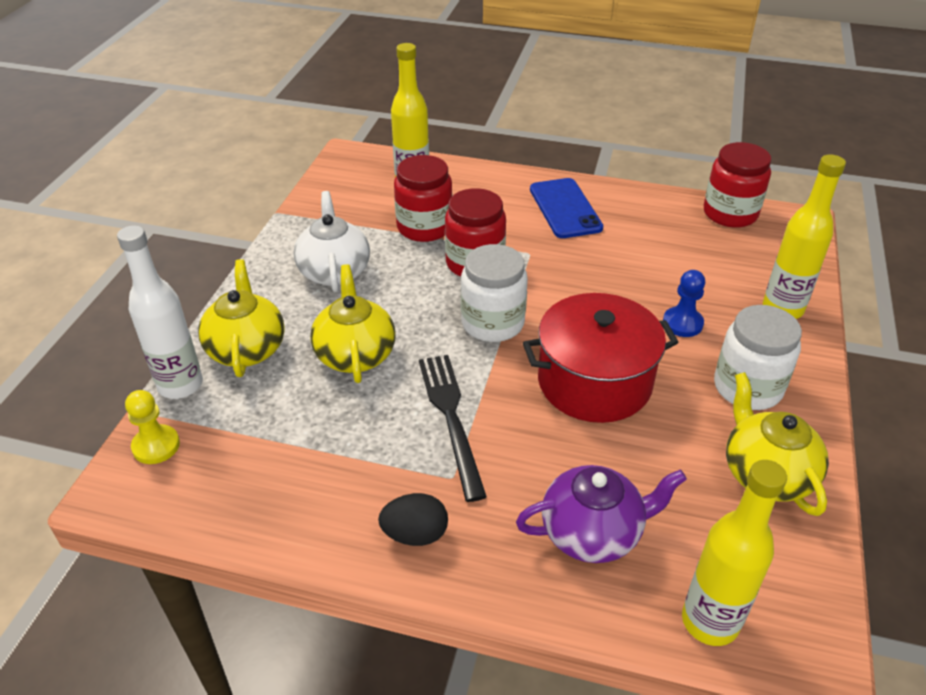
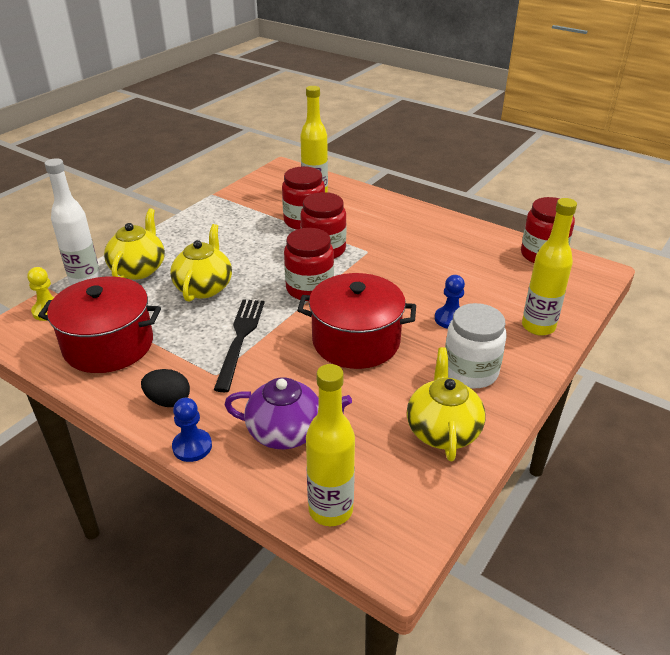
camera: 20 degrees right, 5 degrees down
white teapot [293,191,370,292] -> none
white jar [461,244,528,342] -> red jar [284,228,334,301]
blue phone [530,178,603,238] -> none
none -> red pot [38,277,161,373]
none -> blue pawn [172,398,212,462]

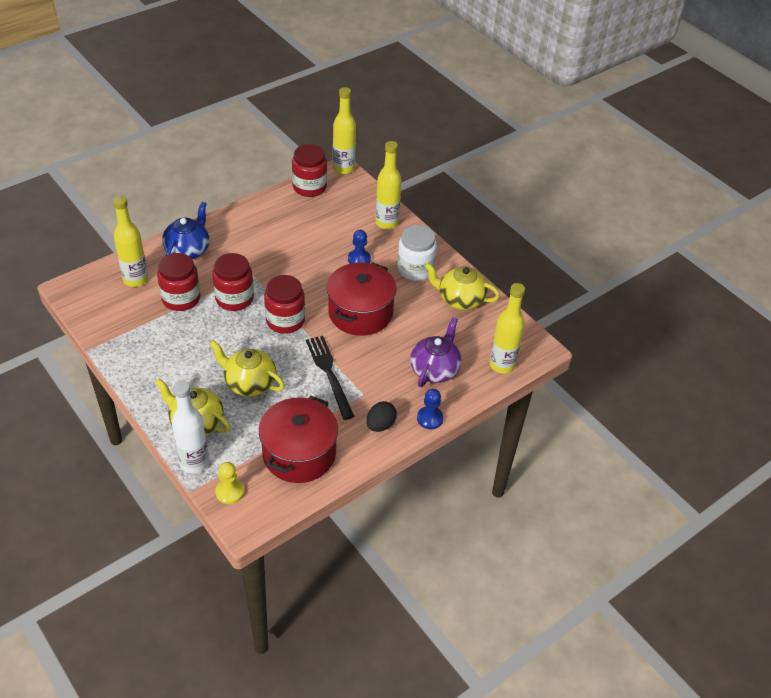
camera: 75 degrees left, 10 degrees up
black fork [214,299,265,392] -> black fork turned 45 degrees clockwise [306,336,355,420]
none -> blue teapot [162,202,210,259]
none -> yellow bottle [333,87,356,174]

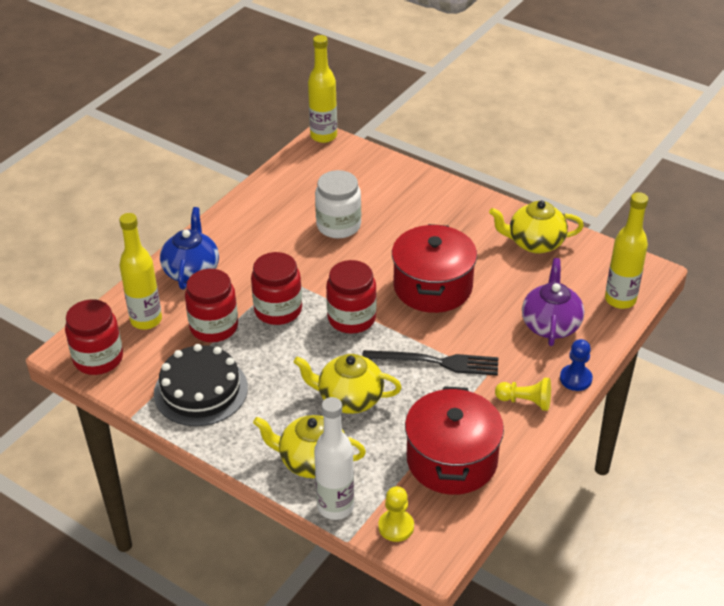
camera: 15 degrees left, 5 degrees down
red jar [292,144,327,197] -> red jar moved to [65,299,123,375]
black fork [306,336,355,420] -> black fork turned 135 degrees clockwise [362,350,498,375]
blue pawn [348,230,371,264] -> none
black egg [367,401,397,432] -> yellow pawn [495,378,551,411]
yellow bottle [375,141,401,229] -> none
white jar [397,225,437,281] -> white jar moved to [315,170,361,238]
none -> black cake [154,344,248,426]

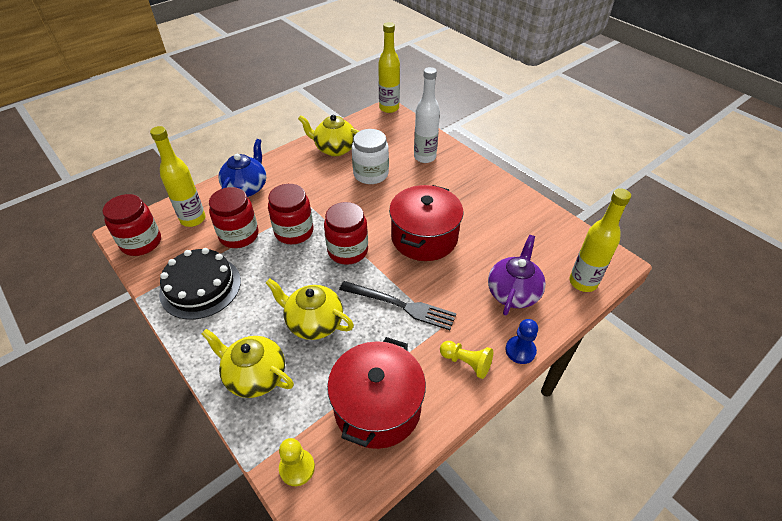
camera: 15 degrees right, 5 degrees up
white bottle [314,397,354,520] -> white bottle moved to [414,67,440,163]
yellow teapot [489,201,584,254] -> yellow teapot moved to [298,115,359,156]

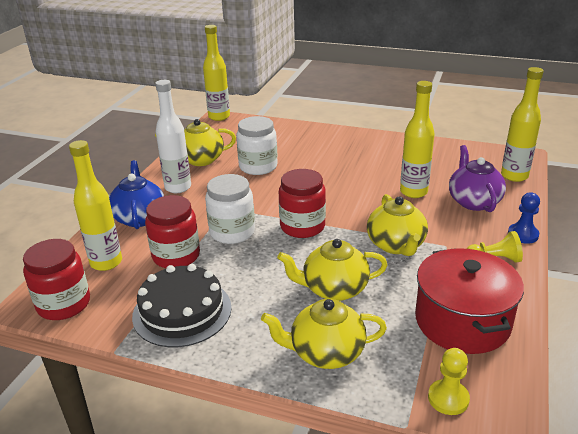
camera: 30 degrees left, 15 degrees down
red jar [268,184,313,244] -> white jar [205,174,255,244]
black fork [339,281,456,330] -> yellow teapot [367,194,428,256]
red pot [389,185,463,261] -> none
white bottle [414,67,440,163] -> white bottle moved to [155,80,191,193]
none -> yellow bottle [400,81,435,198]

